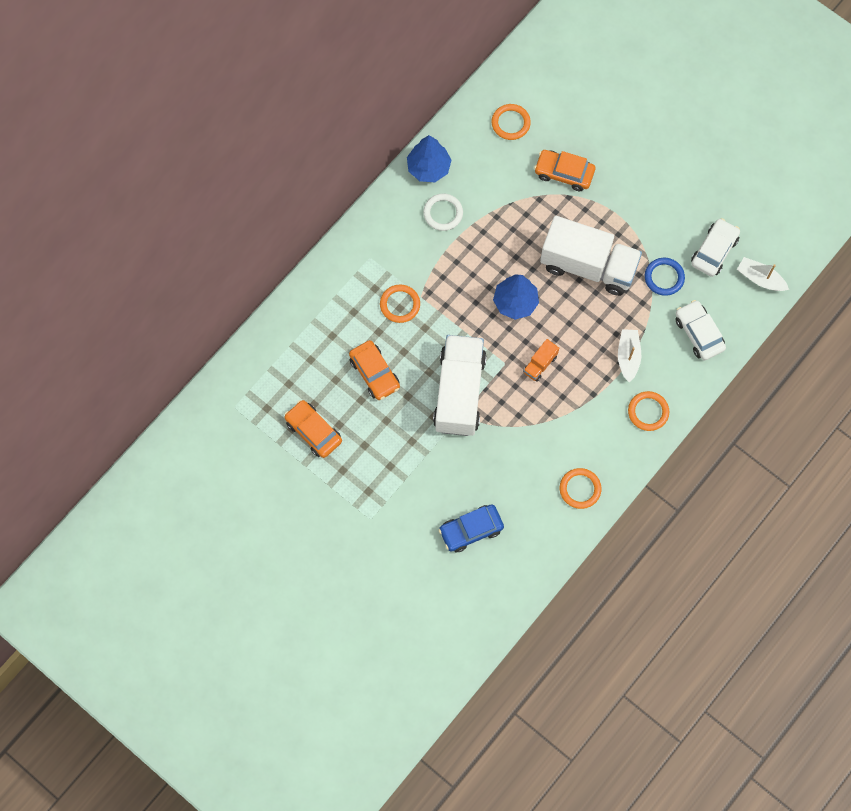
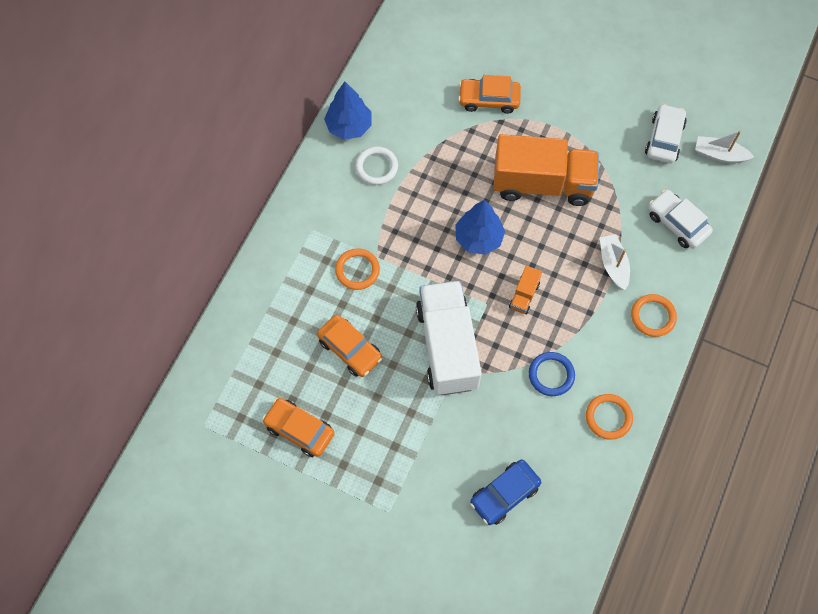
camera: 15 degrees left, 5 degrees down
orange ring [491,104,531,140] -> none
white truck [540,216,642,296] -> orange truck [493,134,599,206]
blue ring [645,258,685,296] -> blue ring moved to [529,352,575,396]

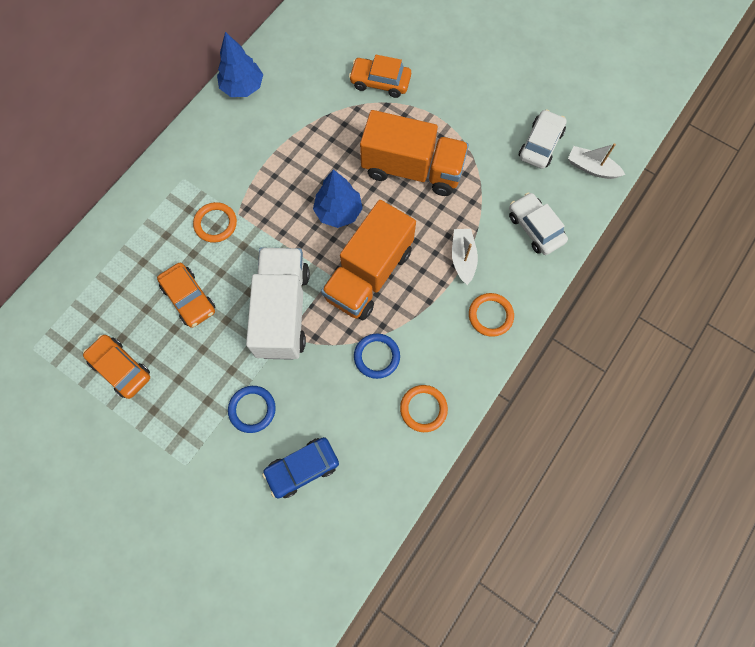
camera: 10 degrees right, 5 degrees up
white ring [355,146,398,185] -> none
orange truck [509,266,542,314] -> orange truck [321,200,416,320], size x2.43
none -> blue ring [228,386,276,433]

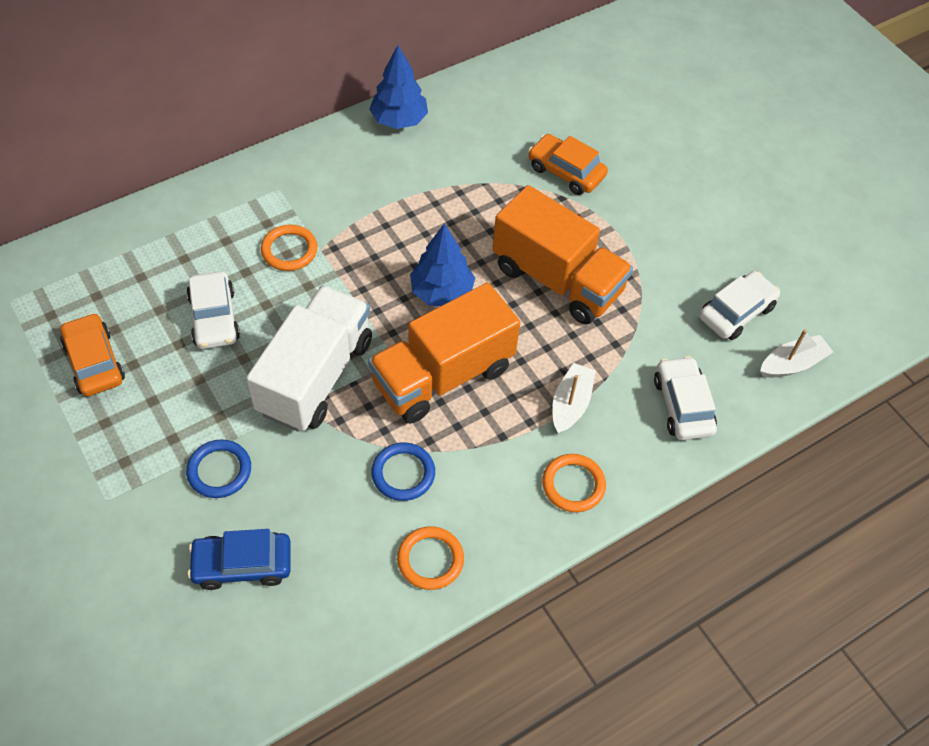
camera: 20 degrees right, 15 degrees down
orange car [157,263,215,328] -> white car [186,271,240,349]
white boat [568,143,625,179] -> white boat turned 105 degrees clockwise [760,329,833,378]

